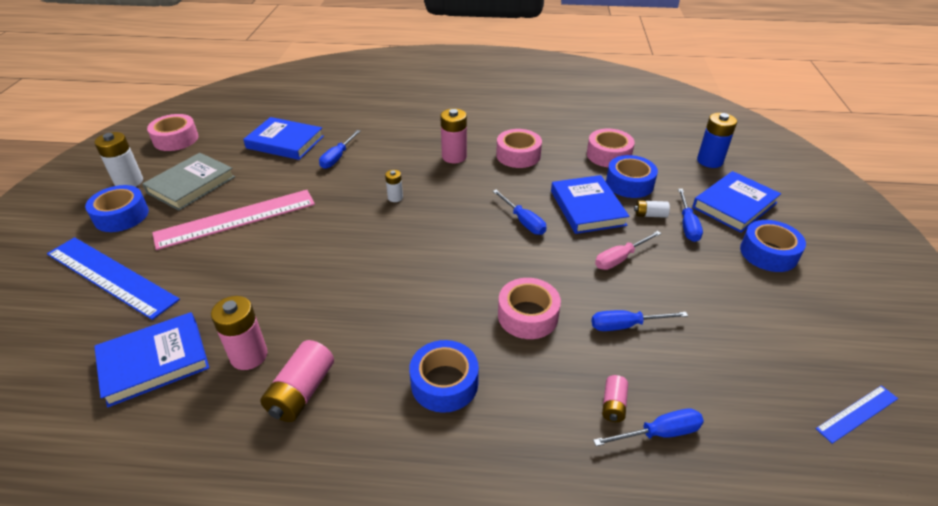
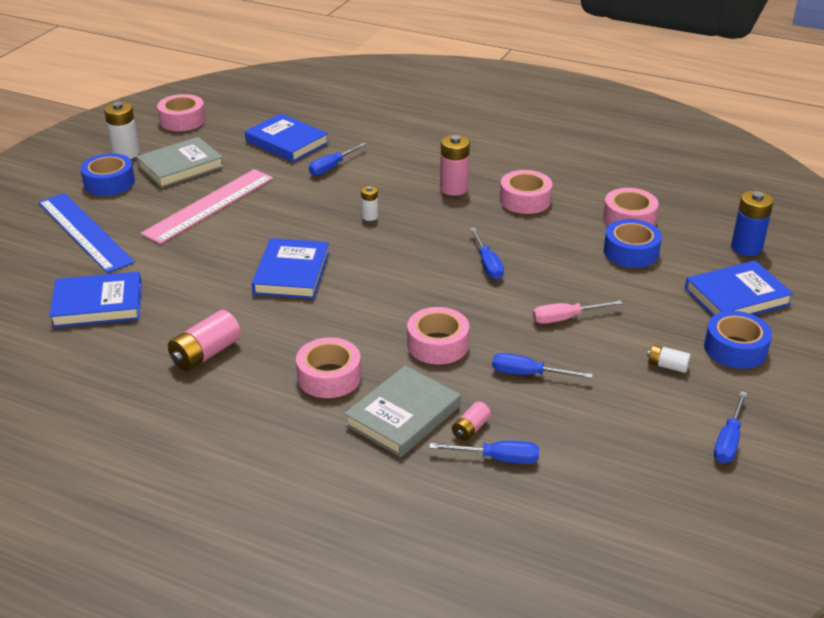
camera: 20 degrees right, 5 degrees down
pink ruler [152,190,315,250] -> pink ruler turned 45 degrees counterclockwise [140,169,273,244]
pink battery [211,296,268,370] -> none
blue tape [409,340,479,413] -> pink tape [296,337,361,398]
blue book [551,175,629,234] -> blue book moved to [252,238,329,299]
white battery [634,200,670,218] -> white battery moved to [647,344,691,373]
blue screwdriver [678,189,703,242] -> blue screwdriver moved to [714,391,747,463]
blue ruler [816,385,898,444] -> none
none -> grey book [344,365,461,457]

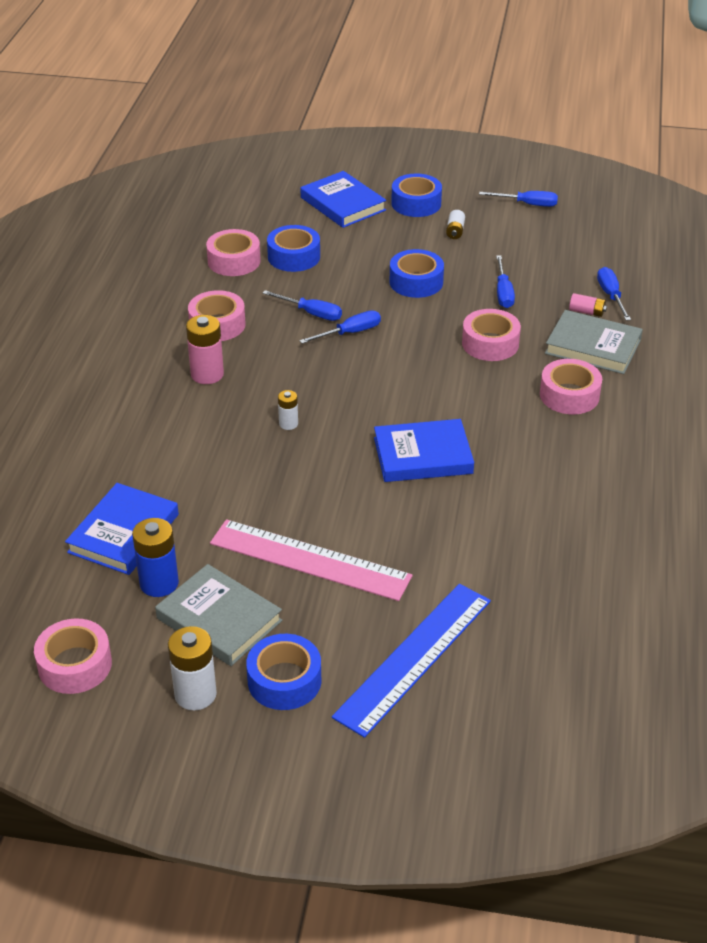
camera: 105 degrees left, 5 degrees up
blue book [49,272,142,328] -> none
pink battery [168,310,241,371] -> none
blue screwdriver [309,142,367,176] -> blue screwdriver moved to [263,290,342,321]
pink screwdriver [533,300,623,324] -> blue tape [390,249,444,298]
blue battery [731,190,774,256] -> blue battery moved to [132,518,179,597]

